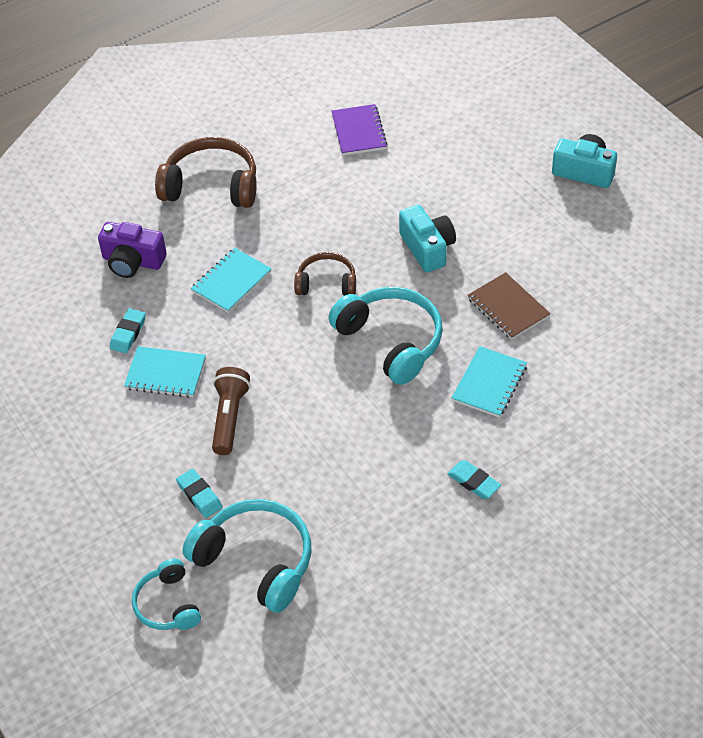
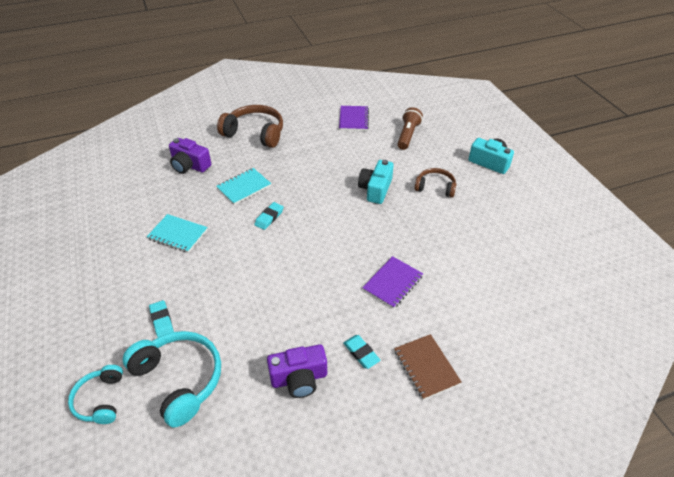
camera: 10 degrees right, 5 degrees down
turquoise eraser [110,308,146,353] -> turquoise eraser moved to [254,202,284,230]
brown flashlight [212,367,250,455] -> brown flashlight moved to [397,107,423,150]
brown headphones [294,252,356,296] -> brown headphones moved to [414,168,457,198]
turquoise headphones [329,287,443,385] -> none
turquoise camera [399,205,456,272] -> turquoise camera turned 150 degrees counterclockwise [358,160,394,204]
turquoise notebook [452,346,527,418] -> purple notebook [362,256,423,309]
brown notebook [467,272,551,340] -> brown notebook moved to [394,334,462,400]
none -> purple camera [267,344,327,398]

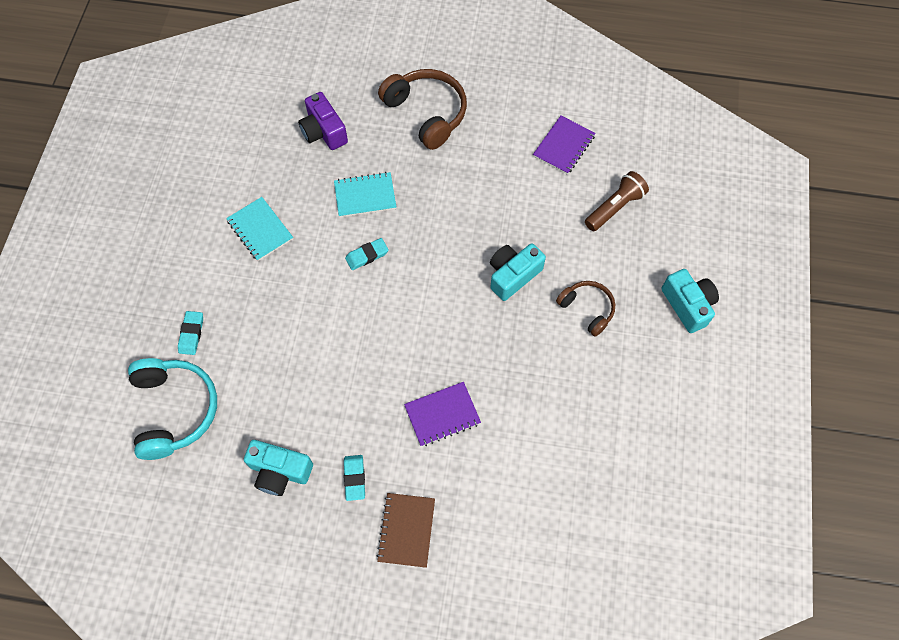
camera: 30 degrees right, 20 degrees up
turquoise headphones [68,365,123,424] -> none
purple camera [267,344,327,398] -> turquoise camera [244,440,313,496]

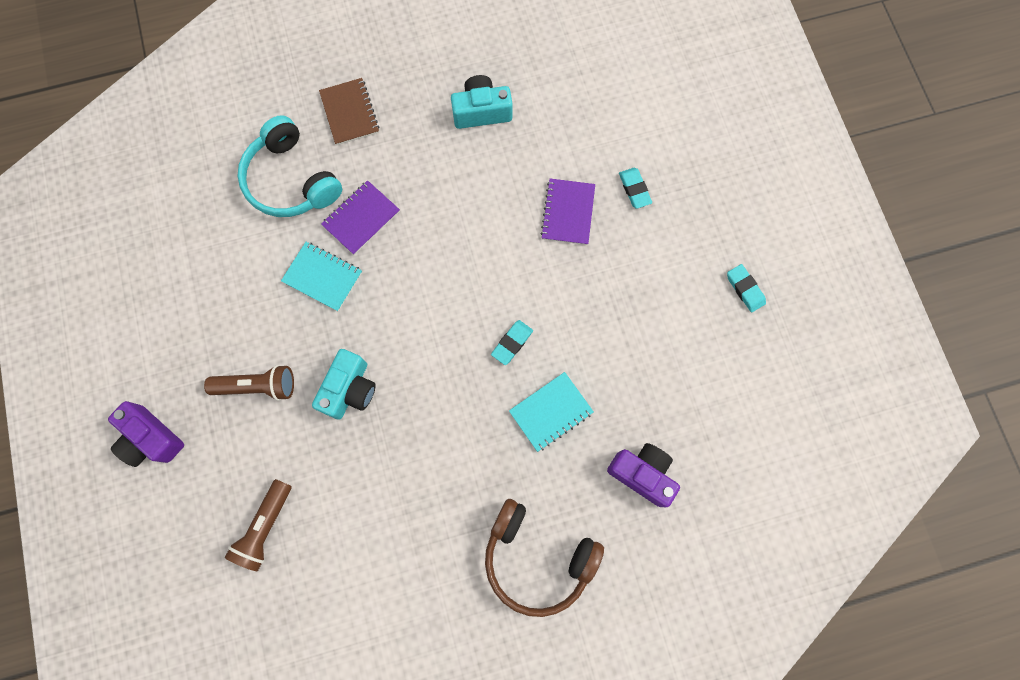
camera: 155 degrees right, 10 degrees up
turquoise headphones [128,358,217,460] -> turquoise headphones moved to [238,115,342,217]
turquoise notebook [226,197,293,261] -> turquoise notebook moved to [281,242,362,312]
turquoise eraser [344,455,365,501] -> turquoise eraser moved to [727,264,766,312]
purple notebook [533,116,596,175] -> purple notebook moved to [540,178,595,245]
brown headphones [556,281,615,337] -> brown flashlight [204,365,294,401]
turquoise camera [662,269,719,333] -> purple camera [108,401,184,467]

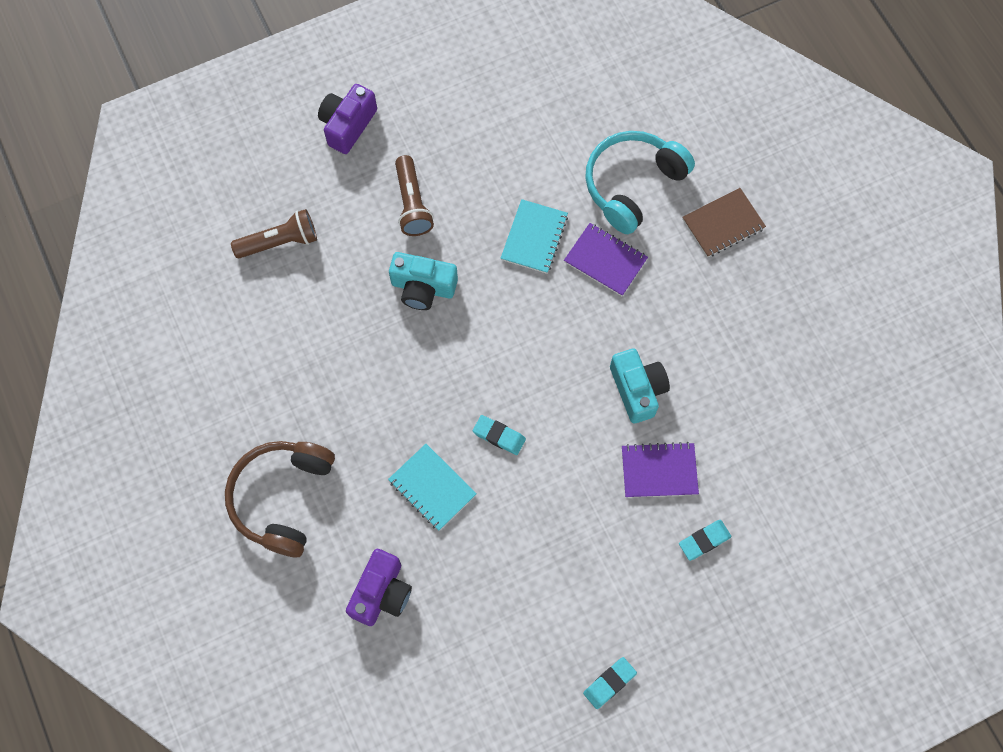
camera: 80 degrees right, 5 degrees down
brown flashlight [225,479,292,571] -> brown flashlight turned 150 degrees clockwise [231,209,317,258]
turquoise camera [451,75,513,129] -> turquoise camera moved to [610,348,670,423]

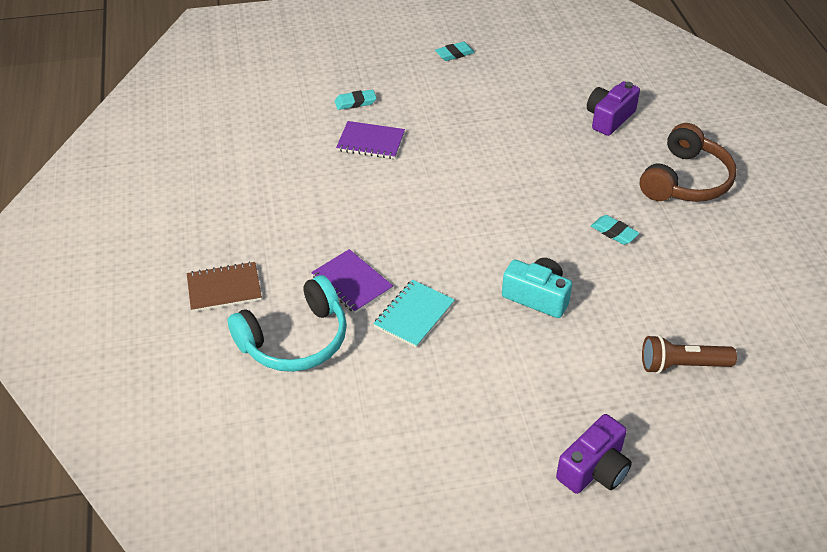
camera: 165 degrees left, 25 degrees down
turquoise notebook [388,444,477,531] -> none
brown flashlight [395,155,434,236] -> none
turquoise eraser [473,415,526,455] -> turquoise eraser moved to [591,215,639,245]
turquoise camera [610,348,670,423] -> none

